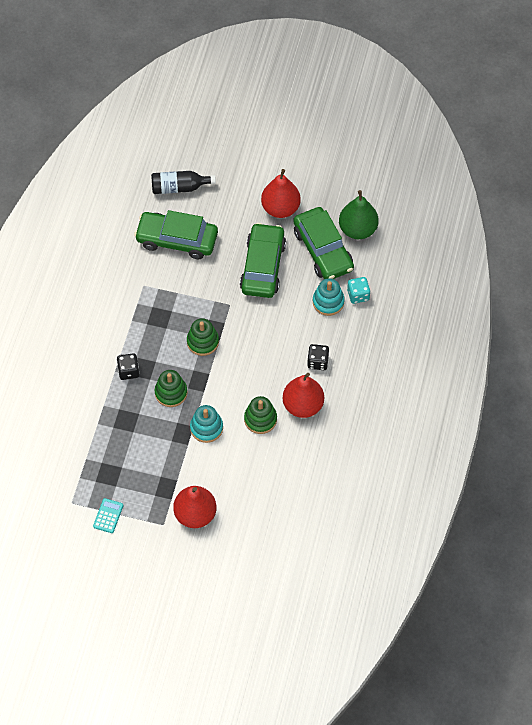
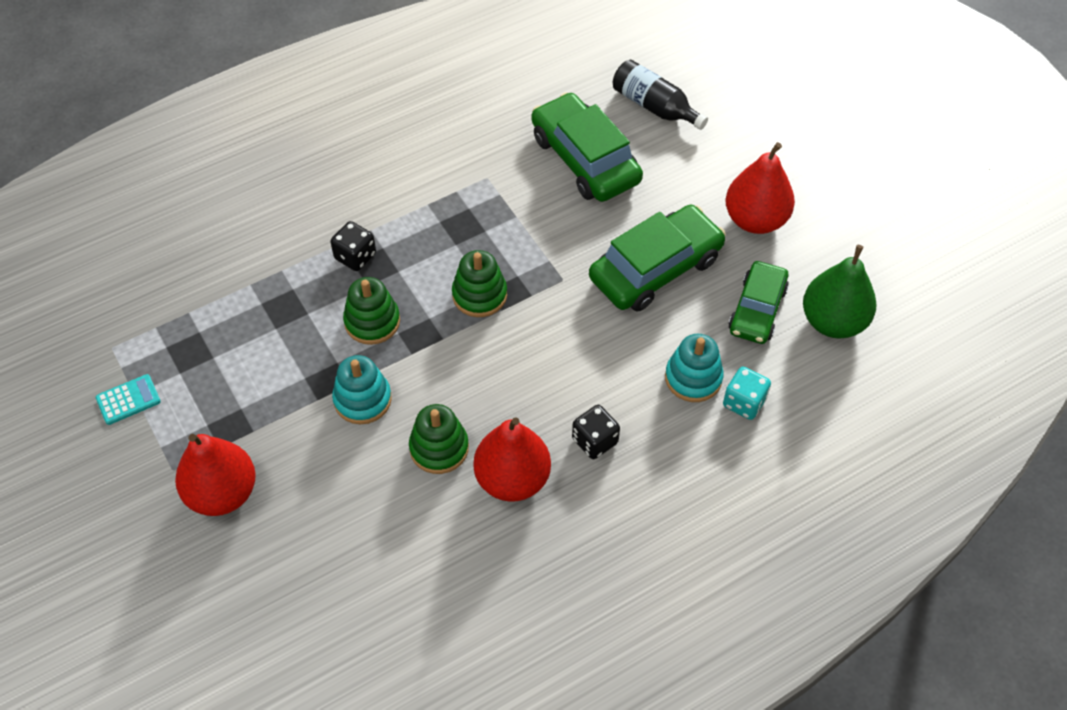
camera: 45 degrees right, 5 degrees down
green car [293,207,354,279] -> green car [728,261,789,344], size x0.65

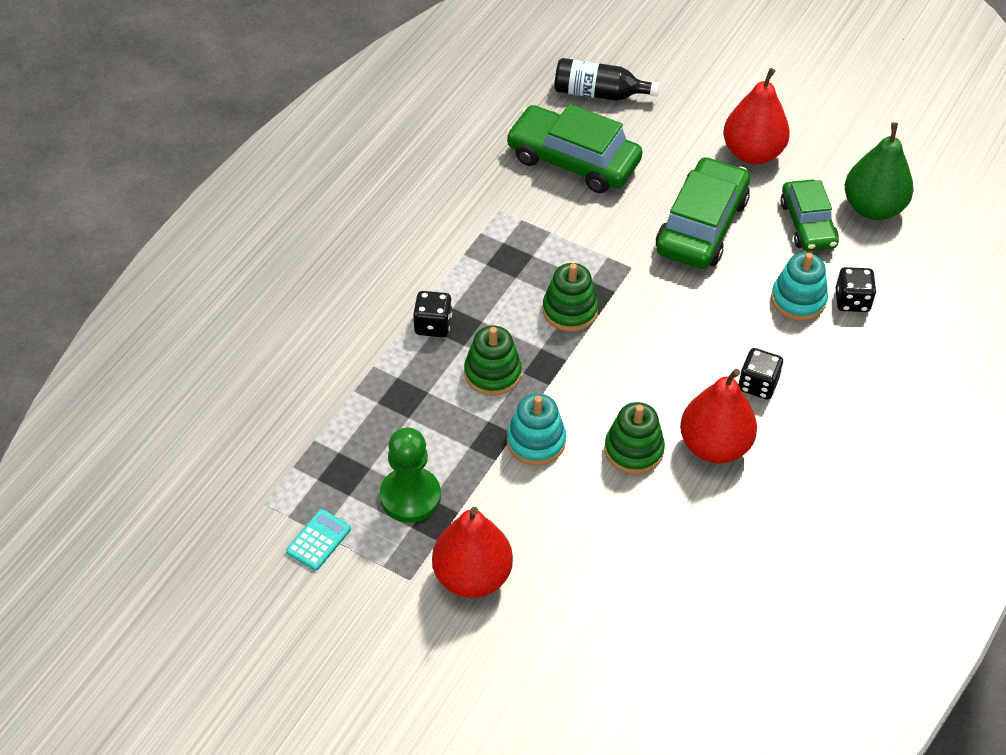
camera: 30 degrees left, 5 degrees down
turquoise dice [723,367,771,420] -> black dice [835,267,876,312]
none -> green pawn [380,428,441,523]

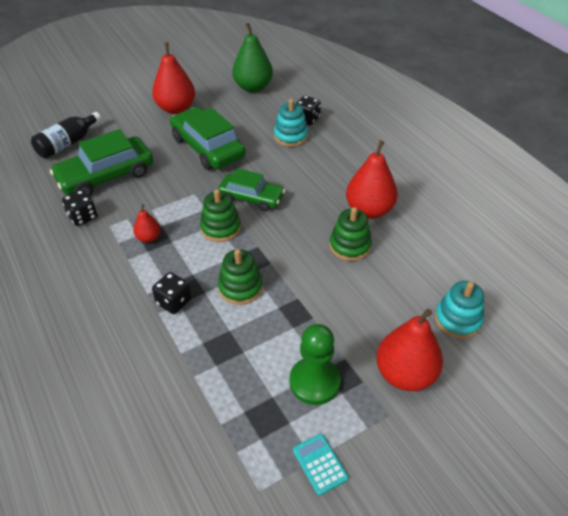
camera: 60 degrees left, 5 degrees down
turquoise stacking toy [507,393,566,465] -> turquoise stacking toy moved to [435,281,484,339]
black dice [738,348,783,399] -> black dice moved to [62,190,97,226]
green car [780,179,839,251] -> green car moved to [218,168,285,212]
none -> red pear [133,204,160,243]

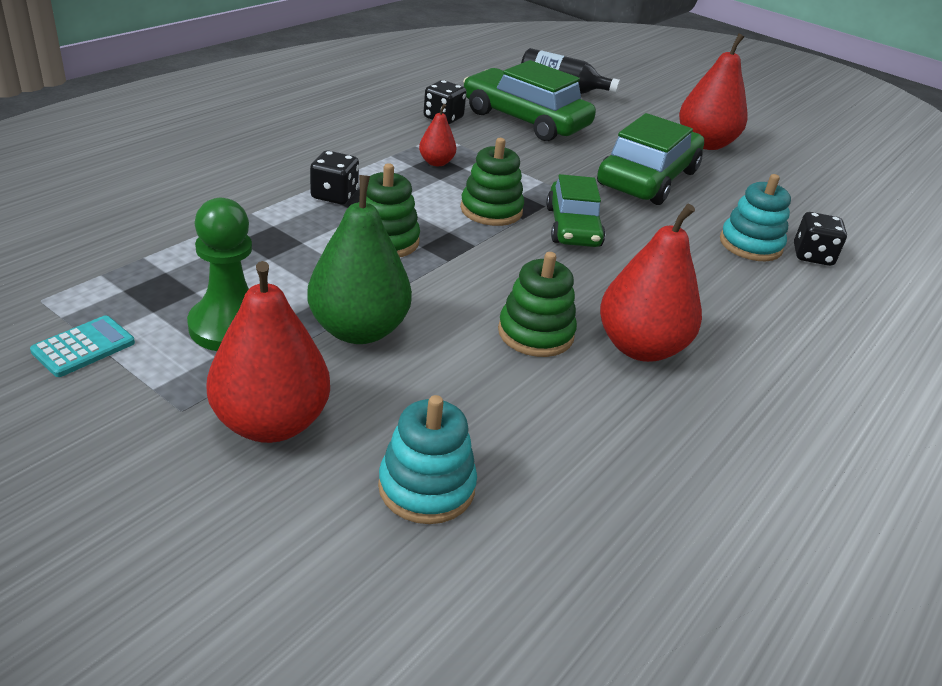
camera: 65 degrees right, 10 degrees down
green pear [232,23,273,93] -> green pear moved to [307,175,412,344]

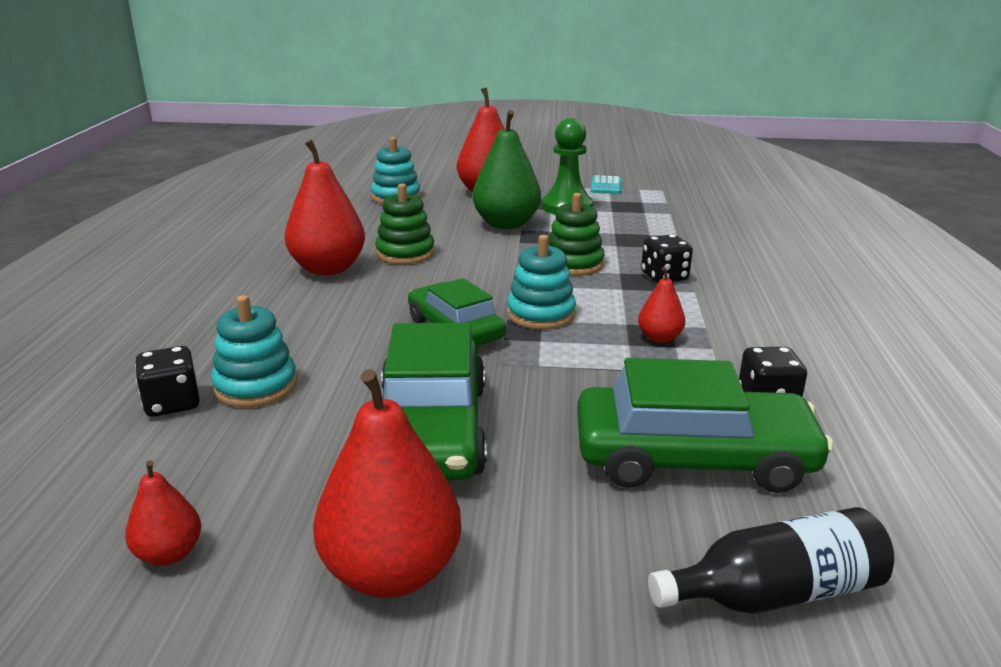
camera: 150 degrees right, 10 degrees down
green stacking toy [460,138,524,226] -> turquoise stacking toy [507,235,576,330]
none -> red pear [125,460,201,566]

